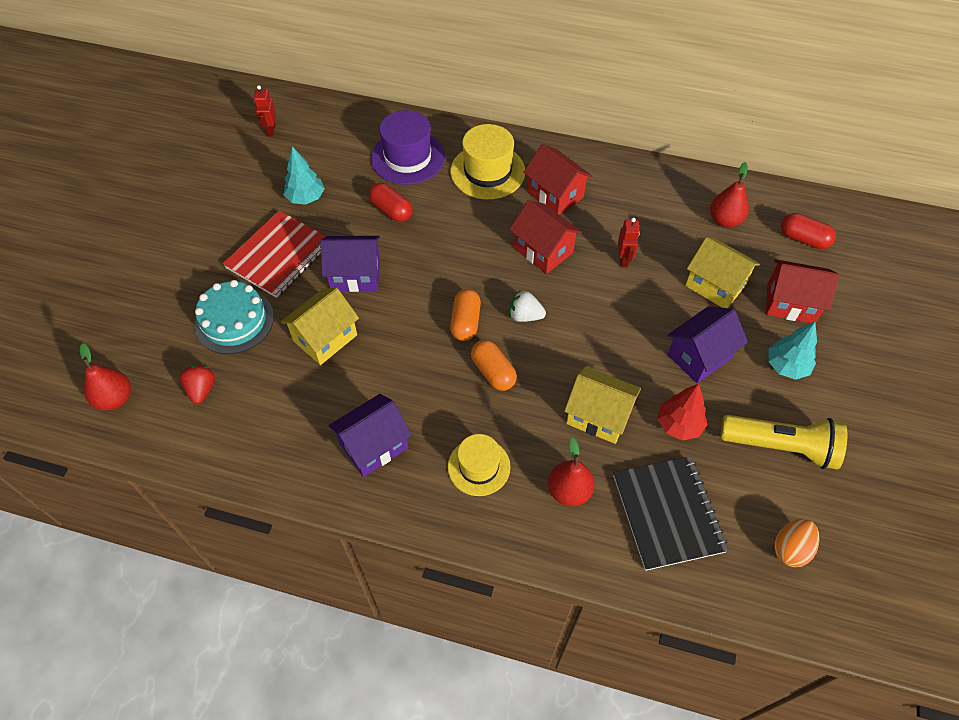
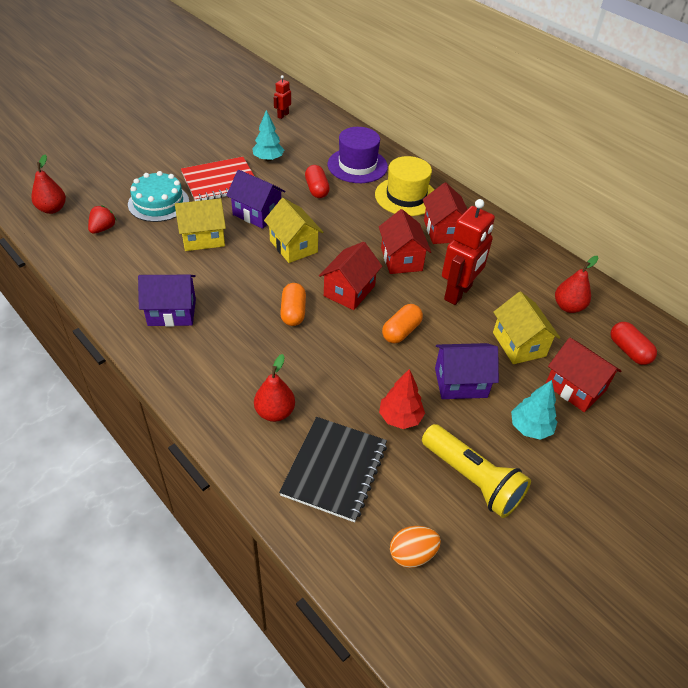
camera: 30 degrees right, 10 degrees down
yellow hat [448,434,510,496] -> none
orange capsule [450,289,481,341] -> orange capsule moved to [382,304,423,343]
white strawberry [510,290,546,322] -> red house [319,242,382,310]
yellow house [564,366,641,444] -> yellow house moved to [264,198,323,263]
red robot [618,218,640,267] -> red robot [442,199,495,305], size x2.06

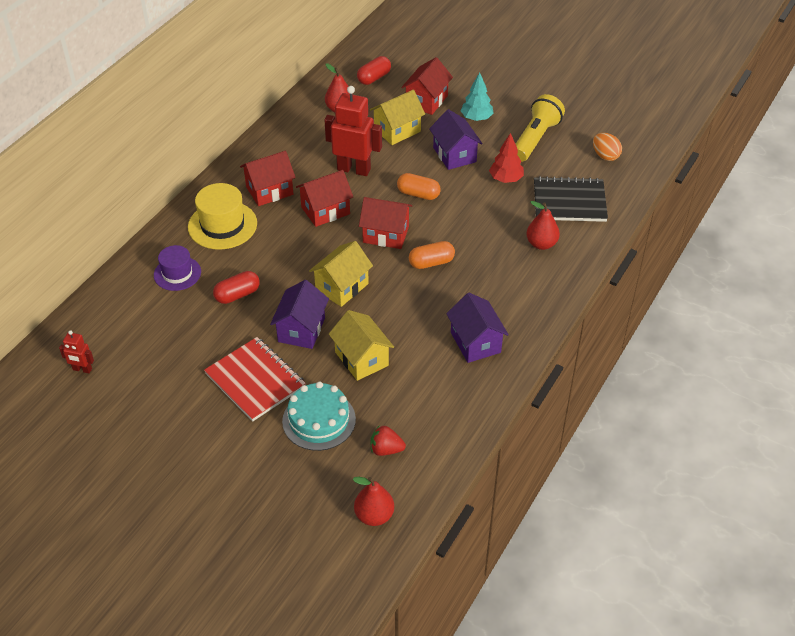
camera: 105 degrees left, 0 degrees up
turquoise tree [252,110,284,161] -> none
purple hat [328,127,388,183] -> purple hat [154,245,201,291], size x0.66

